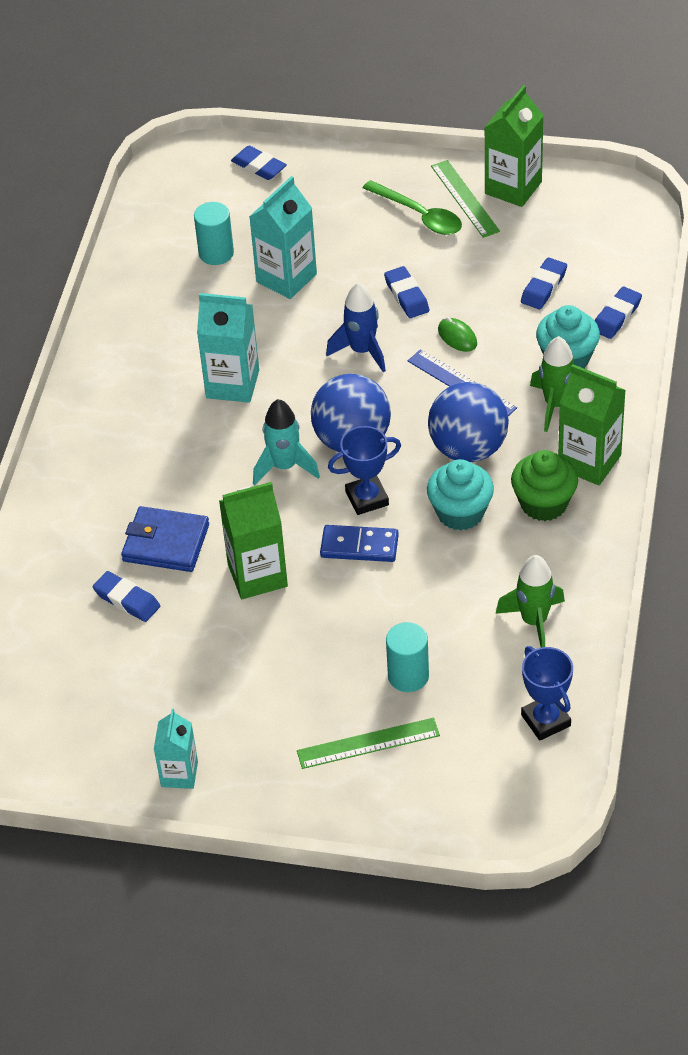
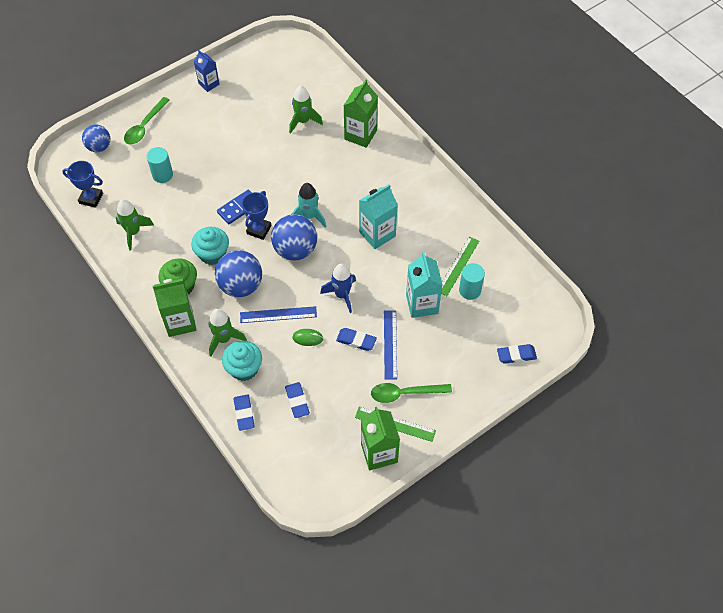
camera: 130 degrees right, 10 degrees up
blue eraser [93,571,160,622] -> green rocket [289,85,323,134]
blue wallet [121,506,209,572] -> none
turquoise carton [154,709,198,789] -> blue carton [194,50,220,92]
green carton [219,482,288,599] -> green carton moved to [343,79,378,148]
green ruler [297,718,440,769] -> green ruler moved to [441,236,479,296]
none -> blue ball [82,124,110,152]
none -> green spoon [124,97,170,144]
none -> blue ruler [384,310,397,380]

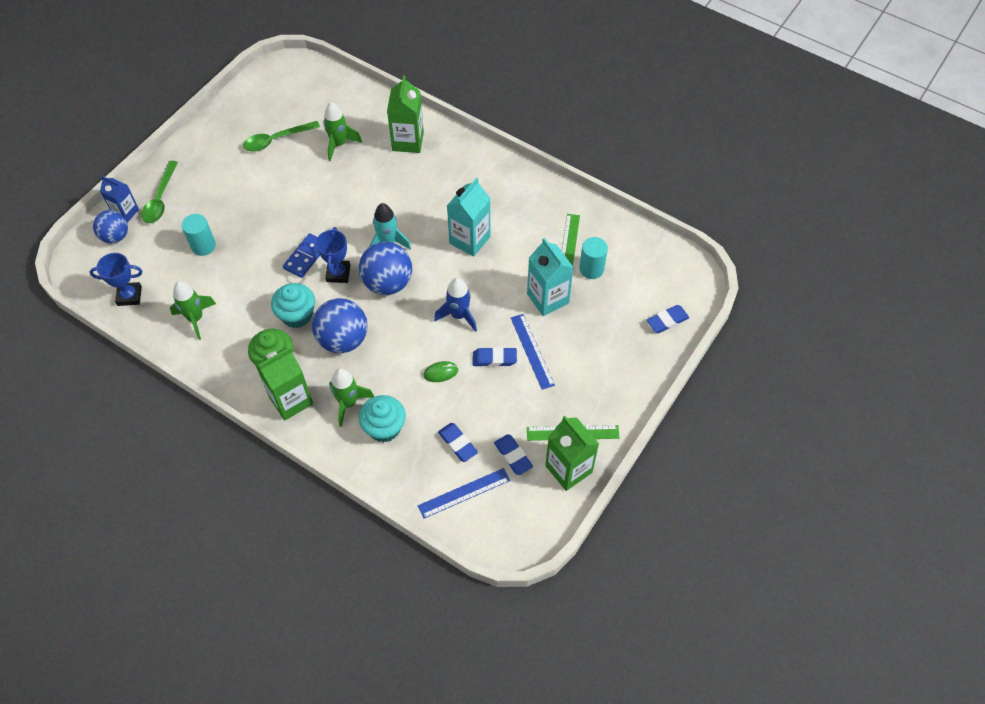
camera: 20 degrees left, 0 degrees up
blue carton [194,50,220,92] -> blue carton moved to [100,176,139,222]
blue eraser [234,394,255,431] -> blue eraser moved to [494,434,533,475]
blue ruler [240,306,317,323] -> blue ruler moved to [418,468,510,519]
green spoon [371,383,452,403] -> green spoon moved to [243,121,320,152]

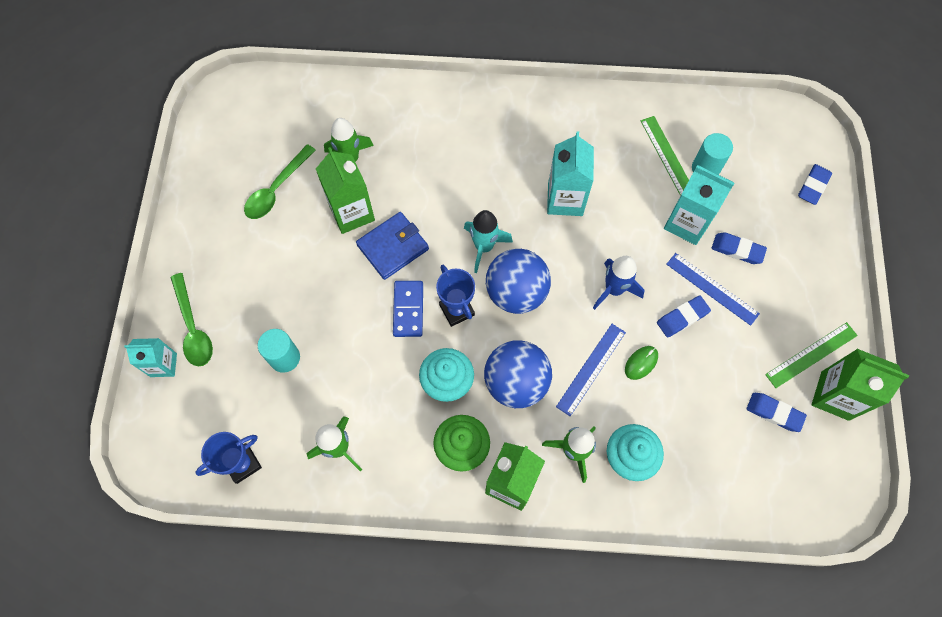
camera: 30 degrees left, 10 degrees up
blue ball [93,210,128,243] -> none
blue carton [100,176,139,222] -> turquoise carton [124,338,177,377]
green carton [387,75,424,153] -> green carton moved to [316,147,375,234]
blue ruler [418,468,510,519] -> blue ruler moved to [556,324,626,416]
blue eraser [438,423,478,462] -> blue eraser moved to [712,233,767,264]
none -> blue wallet [356,212,429,280]

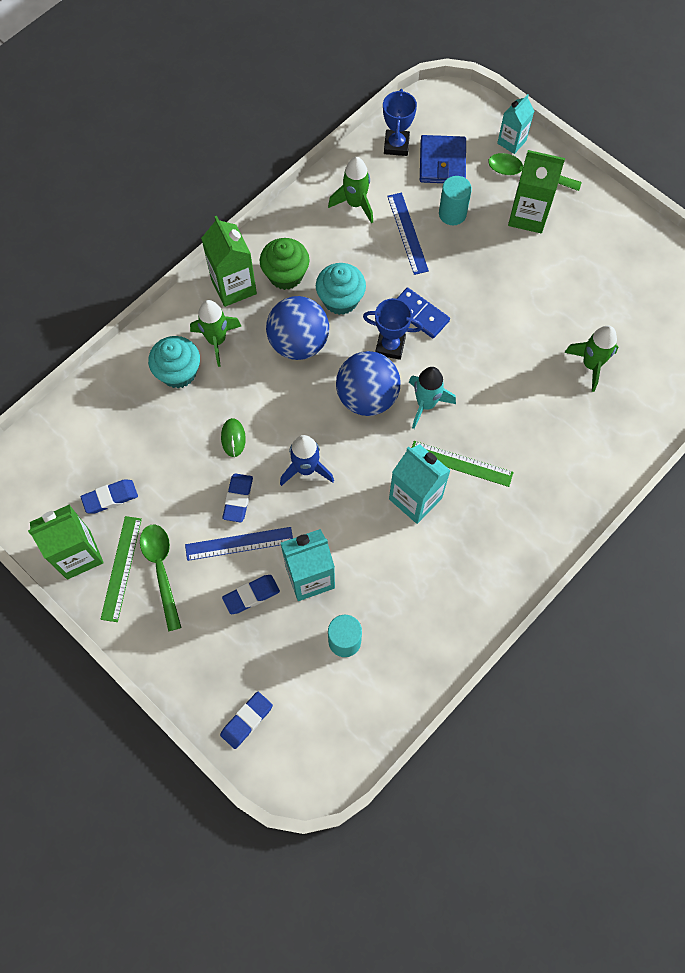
camera: 130 degrees right, 0 degrees up
green spoon [244,144,316,219] -> green spoon moved to [140,524,182,631]
green carton [316,147,375,234] -> green carton moved to [508,150,565,233]
blue wallet [356,212,429,280] -> blue wallet moved to [420,135,466,183]
blue ruler [556,324,626,416] -> blue ruler moved to [387,193,429,275]
green ruler [641,116,689,196] -> green ruler moved to [412,441,514,487]
blue eraser [798,164,832,205] -> blue eraser turned 60 degrees clockwise [220,692,273,749]

